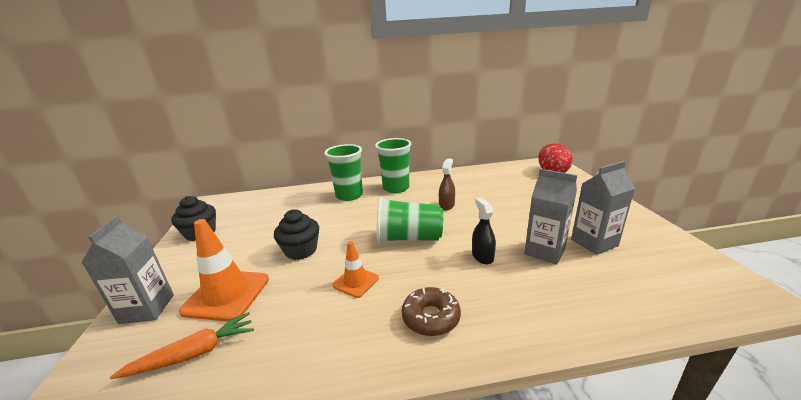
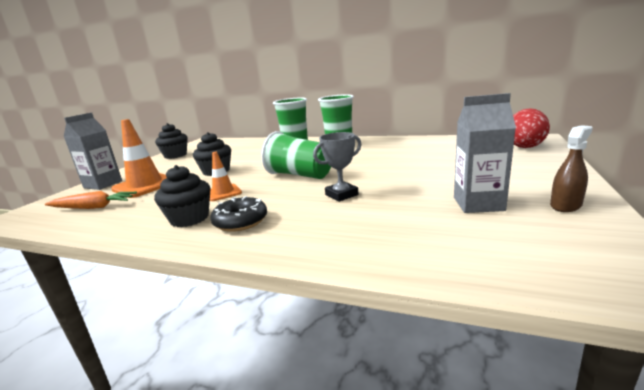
camera: 30 degrees right, 5 degrees down
brown donut [402,287,461,336] -> black donut [211,196,267,232]
brown spray bottle [439,158,455,211] -> brown spray bottle moved to [550,125,593,212]
black spray bottle [472,198,496,265] -> grey trophy [313,132,362,202]
grey carton [524,169,577,265] -> none
none -> black cupcake [154,165,210,227]

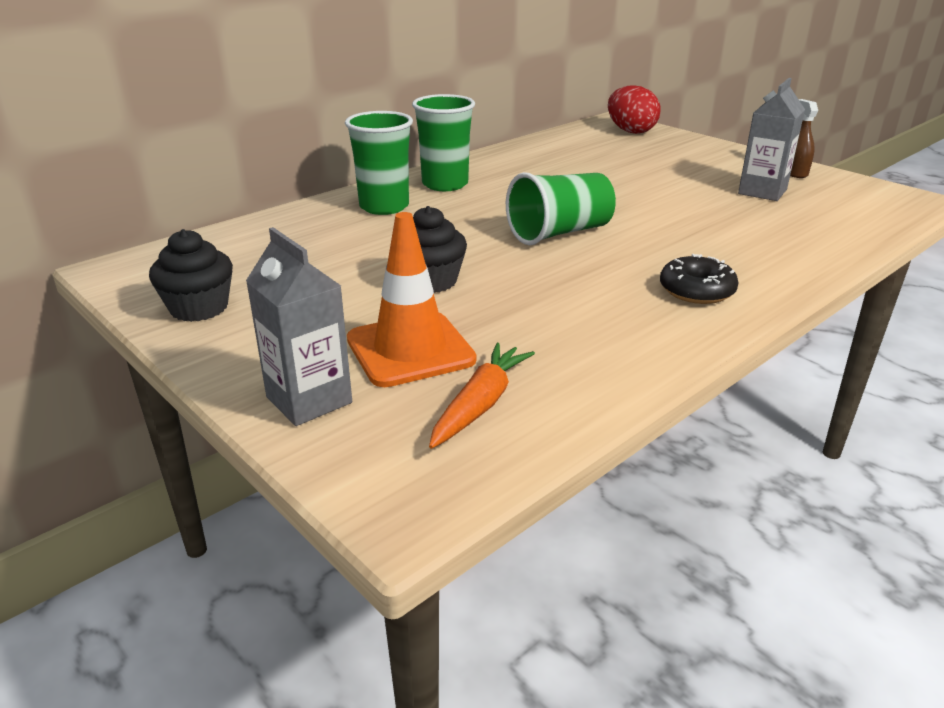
camera: 65 degrees left, 10 degrees up
black cupcake [154,165,210,227] -> none
orange traffic cone [210,152,242,201] -> none
grey trophy [313,132,362,202] -> none

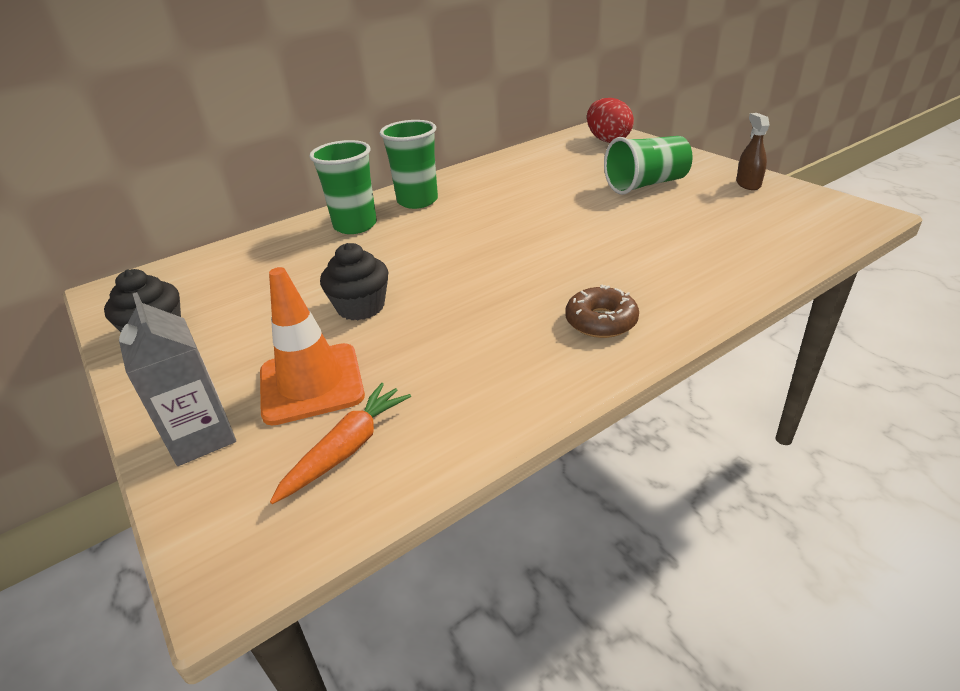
camera: 10 degrees right, 5 degrees up
green cup [506,172,616,245] -> green cup moved to [604,136,693,195]
black donut [660,254,738,304] -> brown donut [565,284,639,338]
grey carton [738,78,805,201] -> none

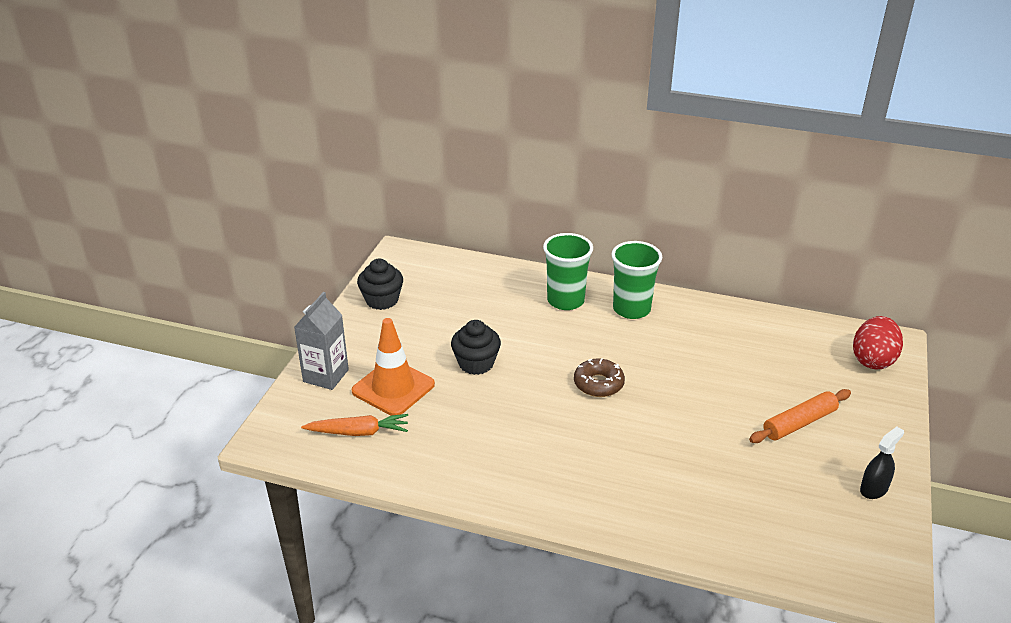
camera: 50 degrees right, 0 degrees up
brown donut [565,284,639,338] -> brown donut moved to [574,358,625,397]
green cup [604,136,693,195] -> orange rolling pin [749,389,851,443]
brown spray bottle [736,113,770,190] -> black spray bottle [860,427,904,499]

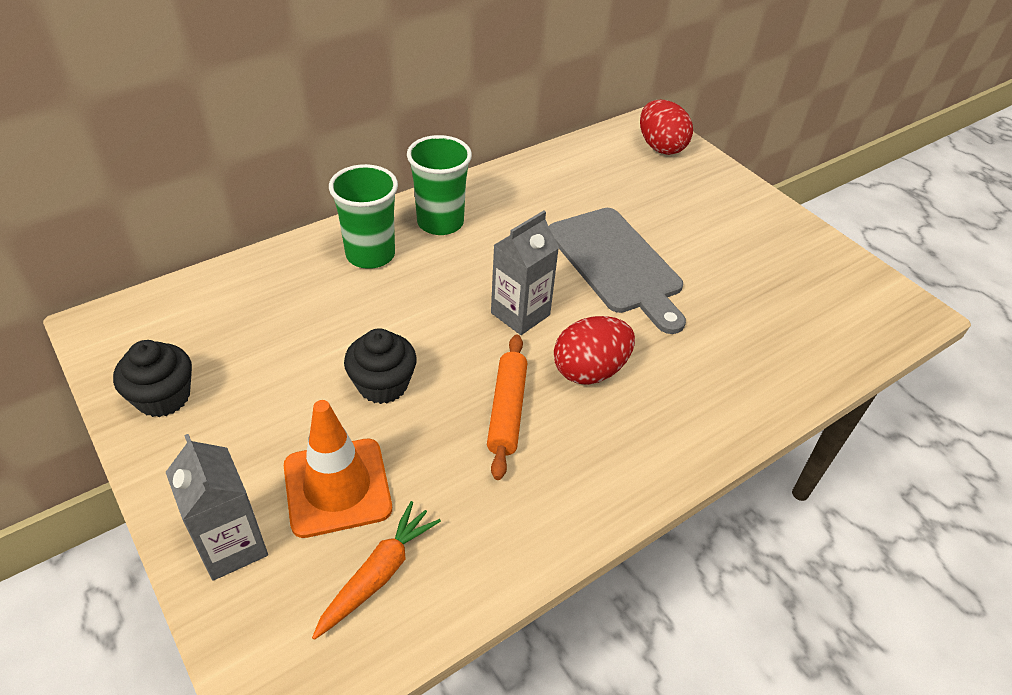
camera: 55 degrees left, 10 degrees up
brown donut [574,358,625,397] -> grey carton [491,211,559,335]
orange rolling pin [749,389,851,443] -> orange rolling pin moved to [487,335,527,480]
black spray bottle [860,427,904,499] -> none
none -> grey cutting board [549,208,686,334]
none -> red egg [554,316,635,385]

